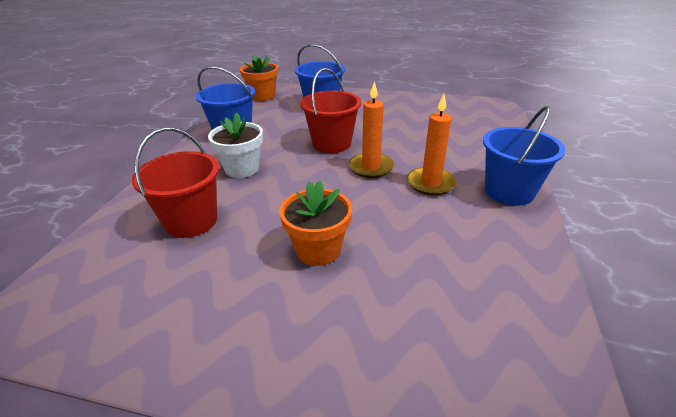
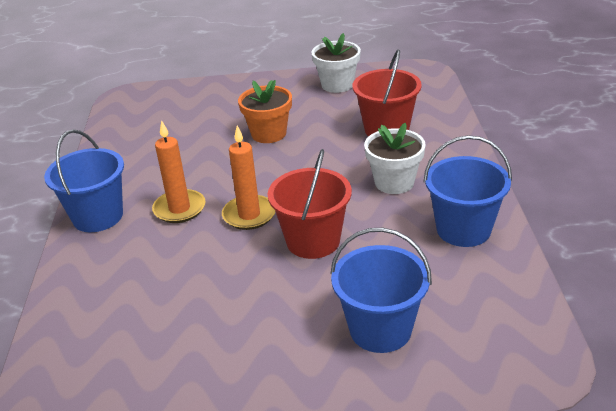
camera: 165 degrees right, 0 degrees up
orange flower pot [240,54,278,101] -> none
none -> white flower pot [311,33,361,93]

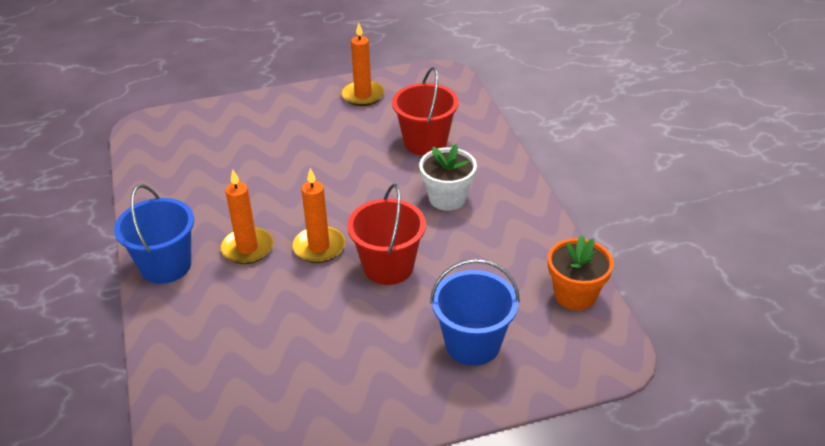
camera: 15 degrees left, 5 degrees up
orange flower pot [238,80,292,143] -> orange flower pot moved to [548,235,614,310]
white flower pot [311,33,361,93] -> orange candle [342,23,384,106]
blue bucket [423,135,512,247] -> none

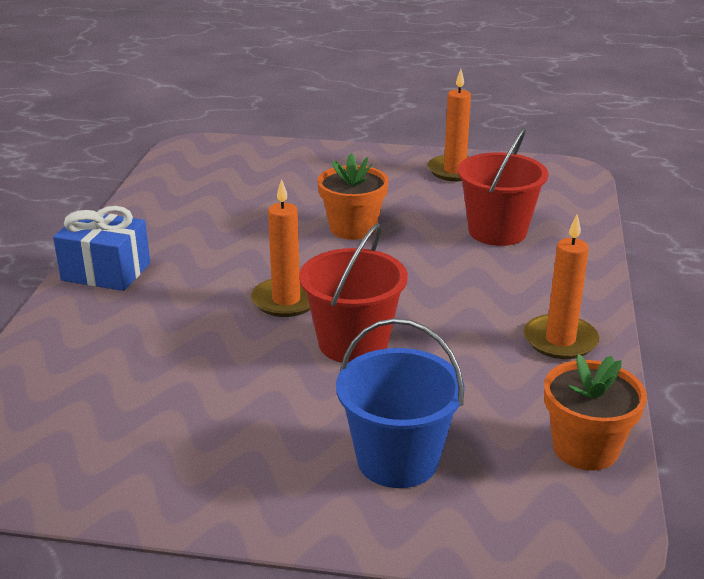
camera: 25 degrees right, 10 degrees down
blue bucket [114,184,194,284] -> blue gift [53,206,150,291]
orange candle [220,170,273,264] -> orange candle moved to [524,215,599,359]
white flower pot [419,144,477,211] -> none
none -> orange flower pot [317,153,389,240]

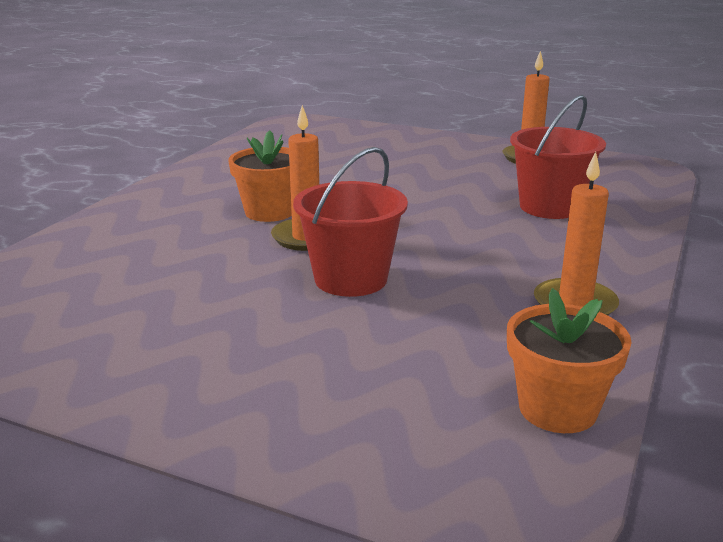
camera: 15 degrees right, 5 degrees down
blue gift [53,206,150,291] -> none
orange flower pot [317,153,389,240] -> orange flower pot moved to [228,130,292,222]
blue bucket [336,318,465,488] -> none

